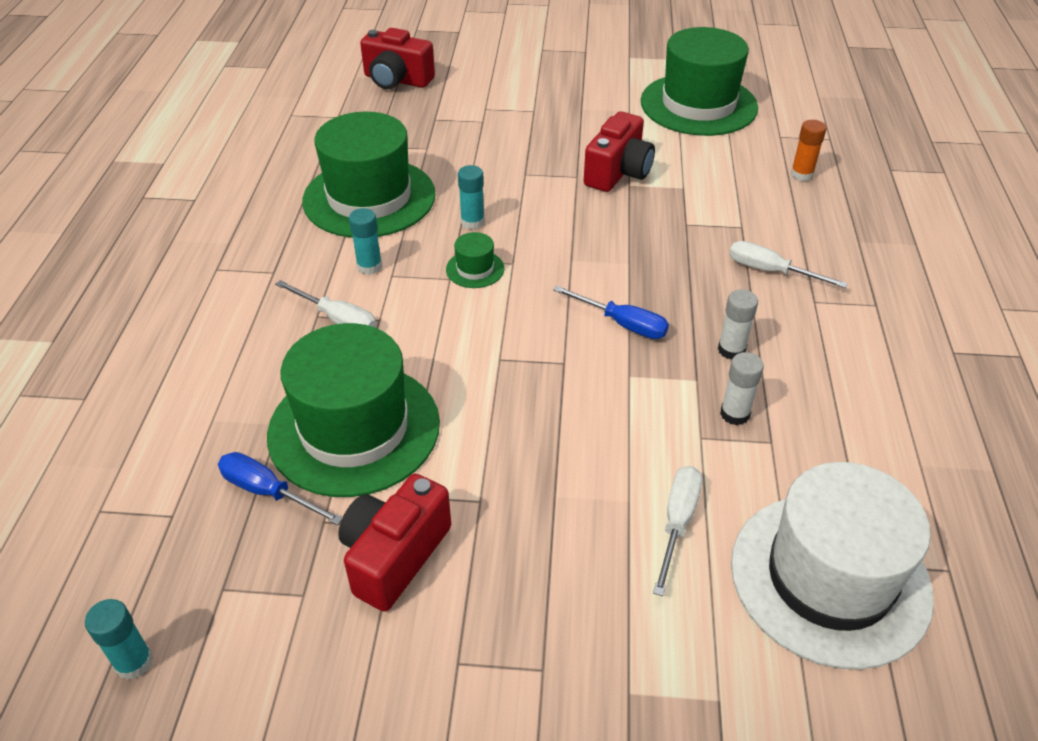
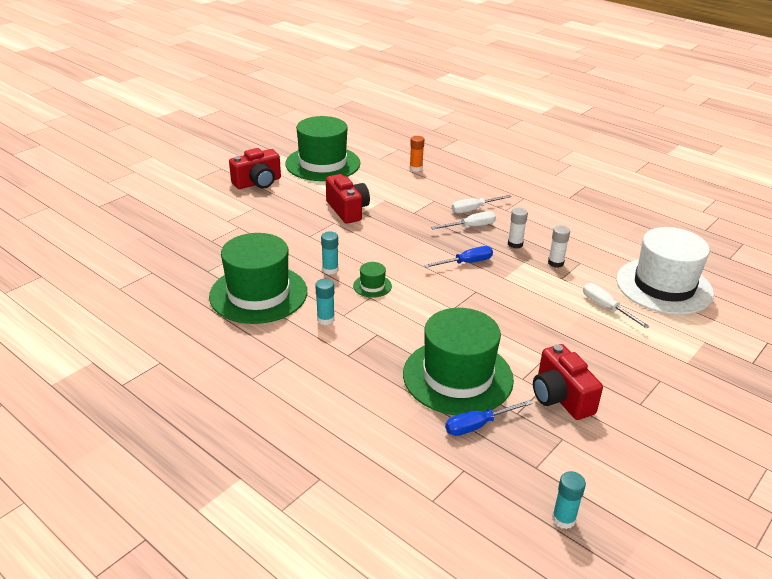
camera: 55 degrees left, 10 degrees down
white screwdriver [275,280,376,328] -> white screwdriver moved to [431,211,496,229]
red camera [360,28,435,89] -> red camera moved to [229,148,281,189]

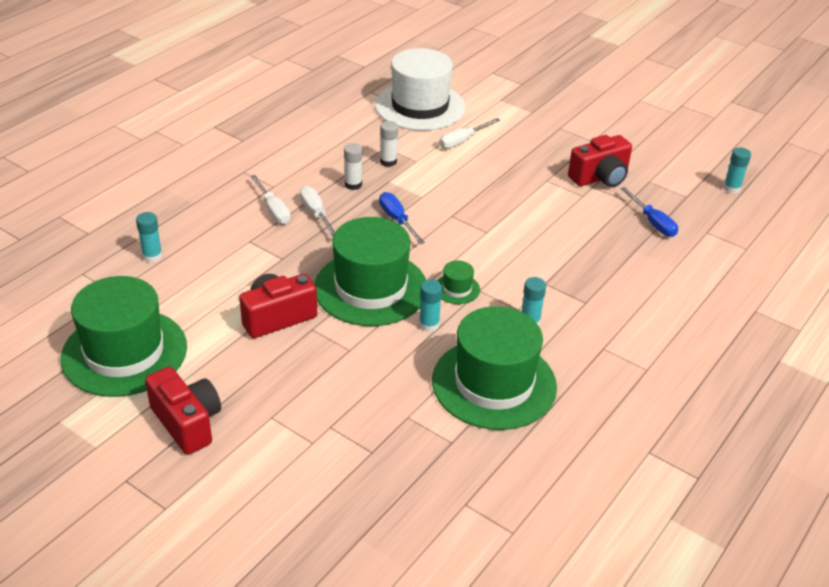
camera: 95 degrees left, 5 degrees up
green hat [403,308,514,415] -> green hat moved to [314,217,426,326]
orange glue stick [410,136,424,172] -> turquoise glue stick [136,212,162,263]

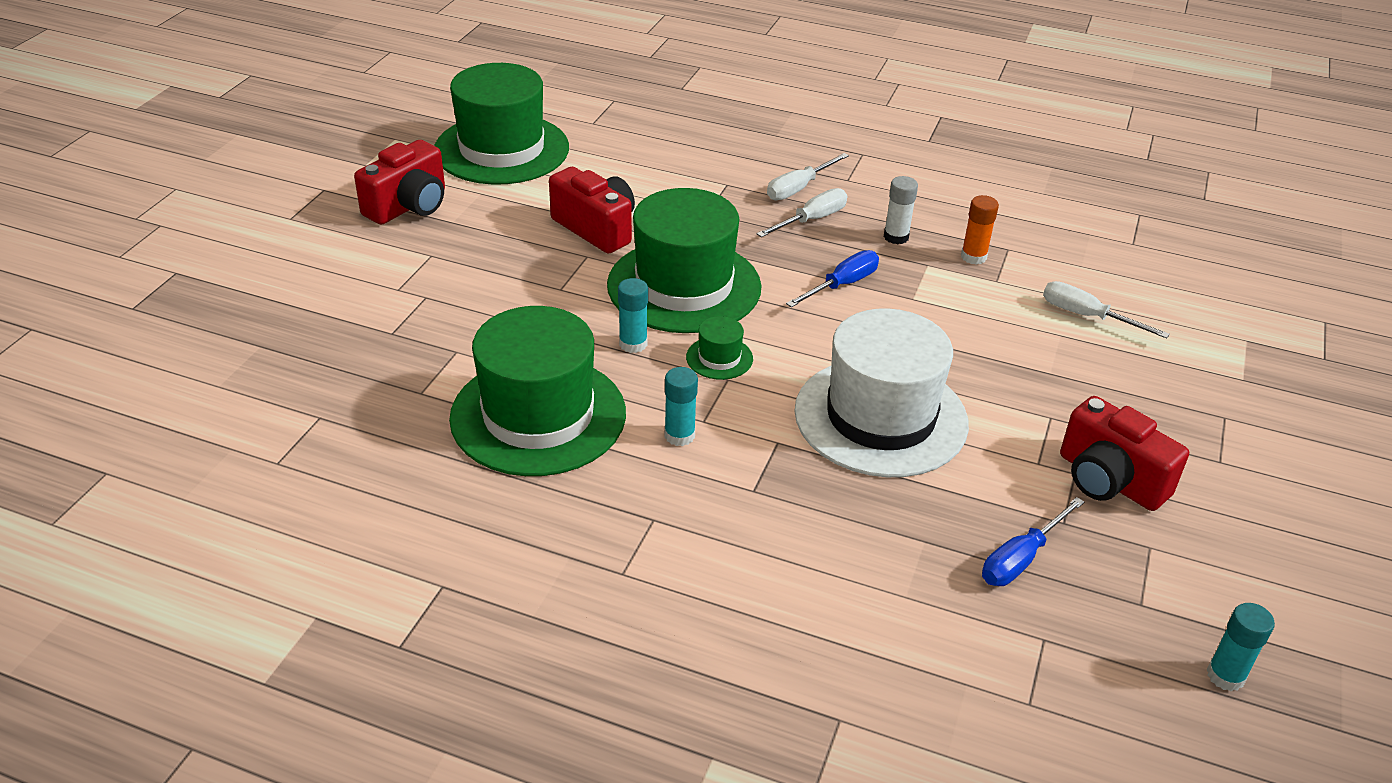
camera: 75 degrees right, 0 degrees up
turquoise glue stick [136,212,162,263] -> none
white hat [375,48,465,131] -> white hat moved to [794,309,969,477]
white glue stick [380,121,398,167] -> orange glue stick [961,195,999,265]

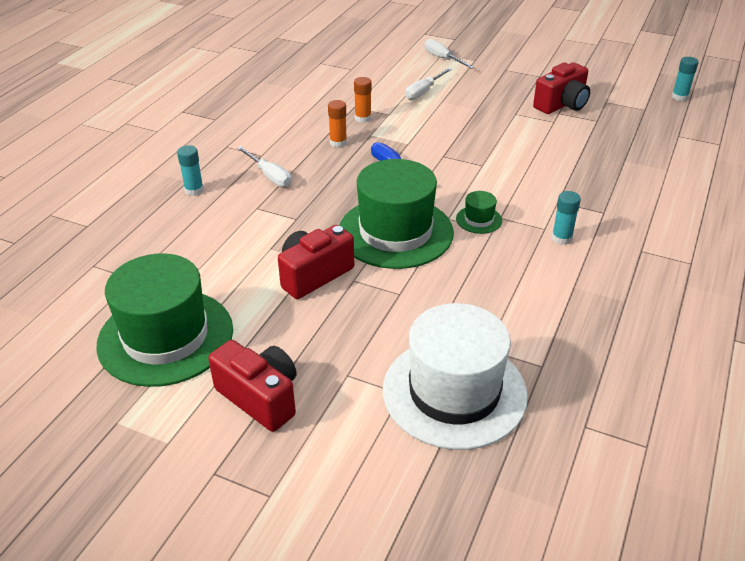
camera: 85 degrees left, 0 degrees up
green hat [449,306,626,476] -> none
turquoise glue stick [618,278,648,353] -> turquoise glue stick moved to [177,145,204,196]
white screwdriver [757,188,847,237] -> white screwdriver moved to [424,39,474,69]
white hat [794,309,969,477] -> white hat moved to [383,303,528,450]
white glue stick [884,176,918,245] -> orange glue stick [328,100,347,148]
blue screwdriver [982,497,1084,586] -> none

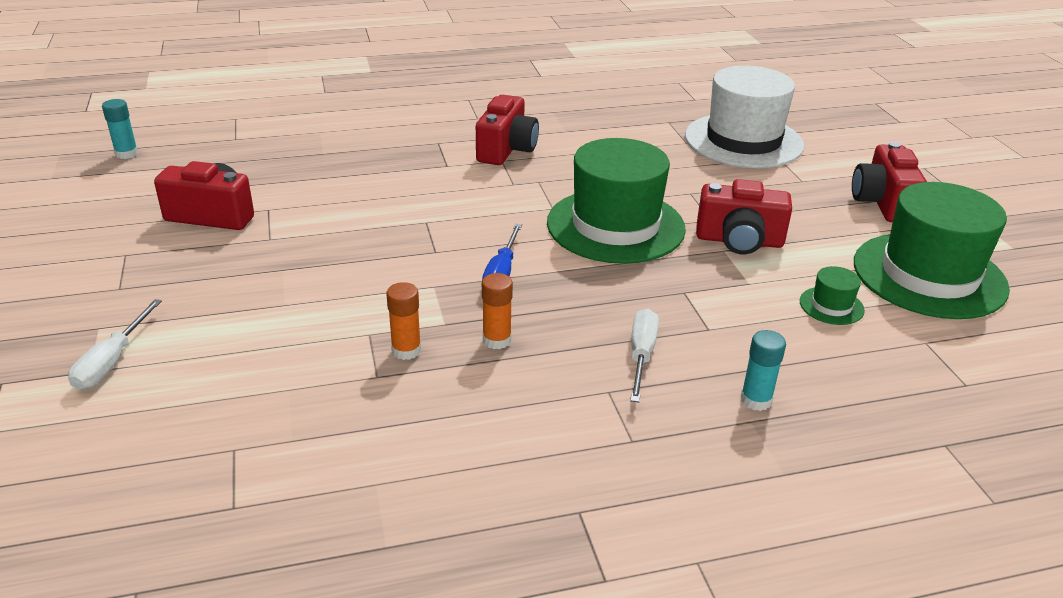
camera: 130 degrees left, 5 degrees down
white screwdriver [405,68,452,100] -> none
green hat [456,191,502,234] -> green hat moved to [800,266,865,325]
turquoise glue stick [552,191,581,245] -> red camera [476,95,539,165]

